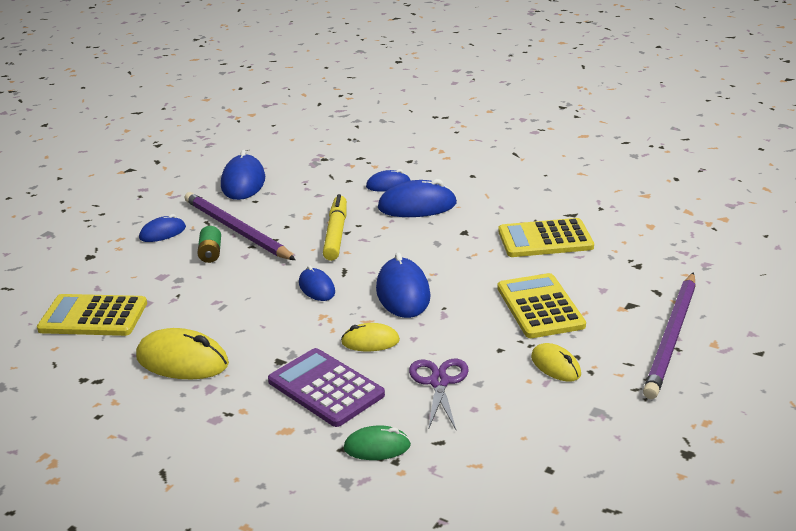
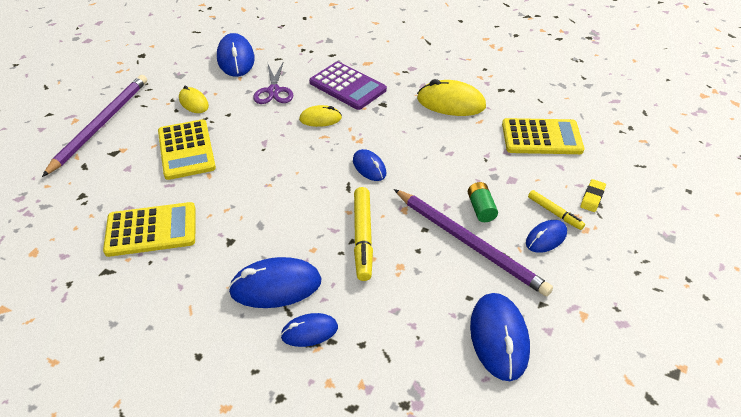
camera: 175 degrees right, 15 degrees up
green mouse [344,426,411,460] -> none
blue mouse [376,252,431,318] -> blue mouse moved to [217,33,255,77]
none -> yellow marker [528,190,585,230]
none -> yellow eraser [580,179,606,212]

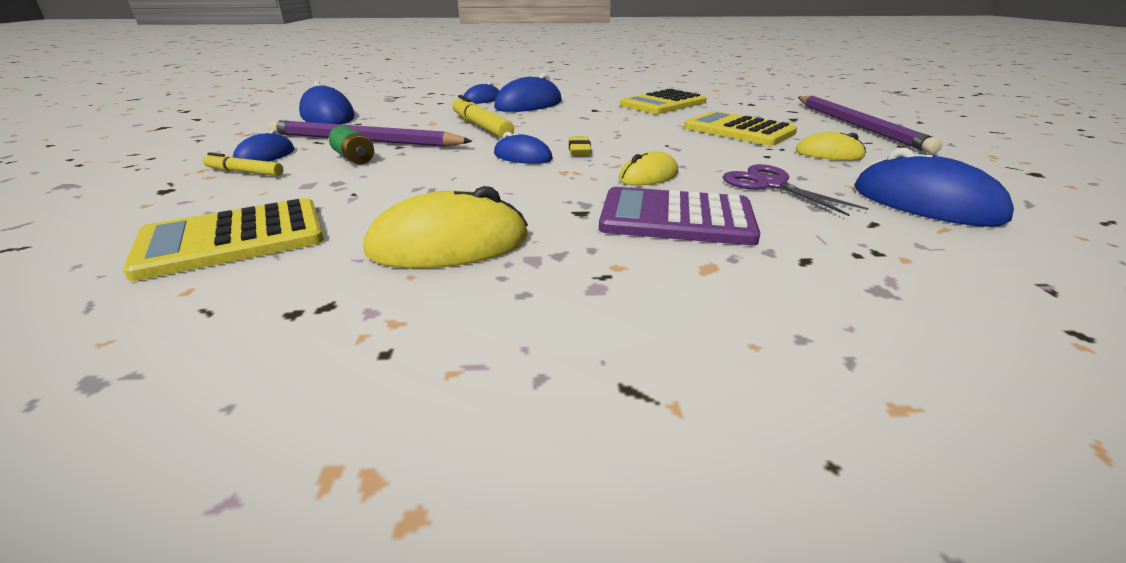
camera: 150 degrees right, 15 degrees down
yellow eraser [580,179,606,212] -> yellow eraser moved to [569,136,592,156]

